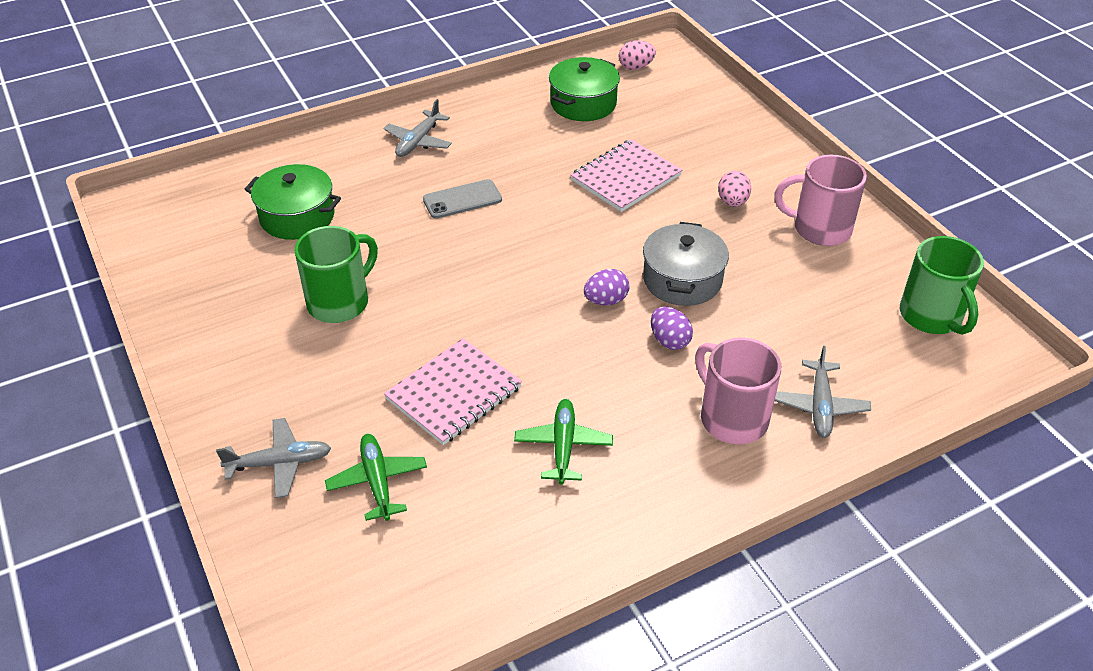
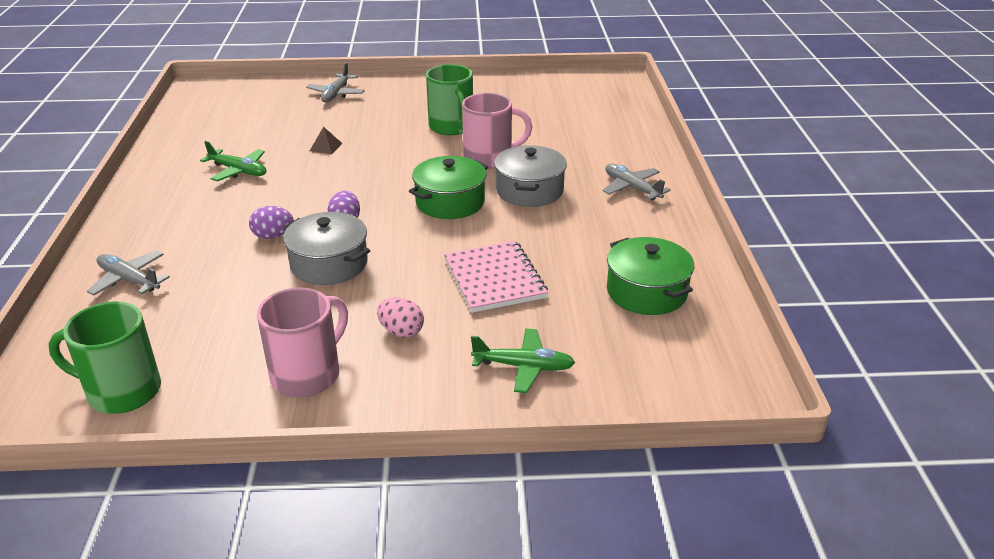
camera: 115 degrees right, 10 degrees down
green pot [245,164,341,240] -> green pot moved to [409,156,488,219]
green plane [325,434,427,521] -> green plane moved to [471,328,575,393]
pink notebook [384,338,522,445] -> brown pyramid [310,127,343,154]
grey phone [423,179,502,219] -> grey pot [494,145,567,207]
pink egg [619,40,656,70] -> none
pink mug [695,337,781,444] -> pink mug moved to [462,93,532,169]

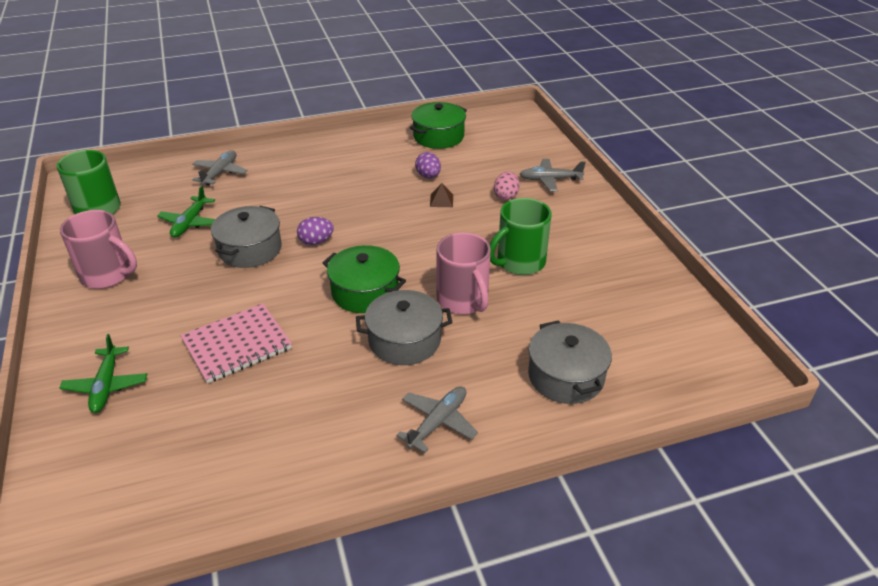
camera: 75 degrees right, 5 degrees up
green plane [200,141,266,181] -> green plane moved to [157,185,215,238]
purple egg [249,206,294,239] -> purple egg moved to [415,152,441,178]
pink egg [377,297,424,338] -> pink egg moved to [494,171,520,200]
green pot [607,237,694,315] -> green pot moved to [410,102,467,149]
none -> grey pot [528,320,612,404]

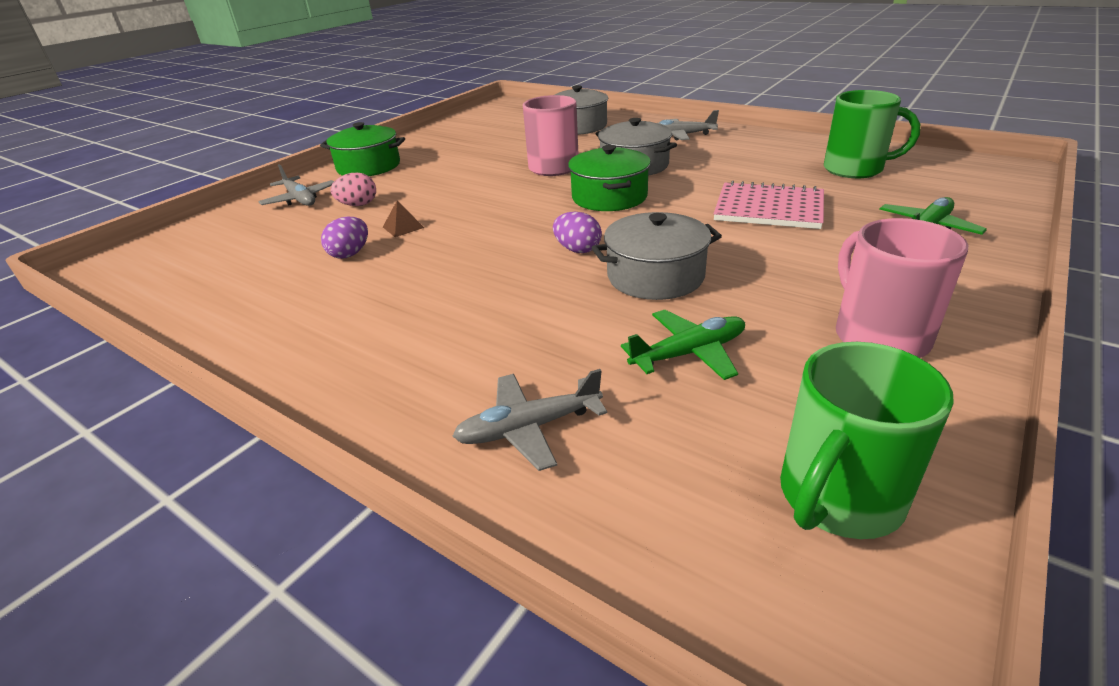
camera: 125 degrees left, 5 degrees down
green pot [410,102,467,149] -> green pot moved to [320,122,405,176]
green mug [489,198,551,275] -> green mug moved to [824,90,920,178]

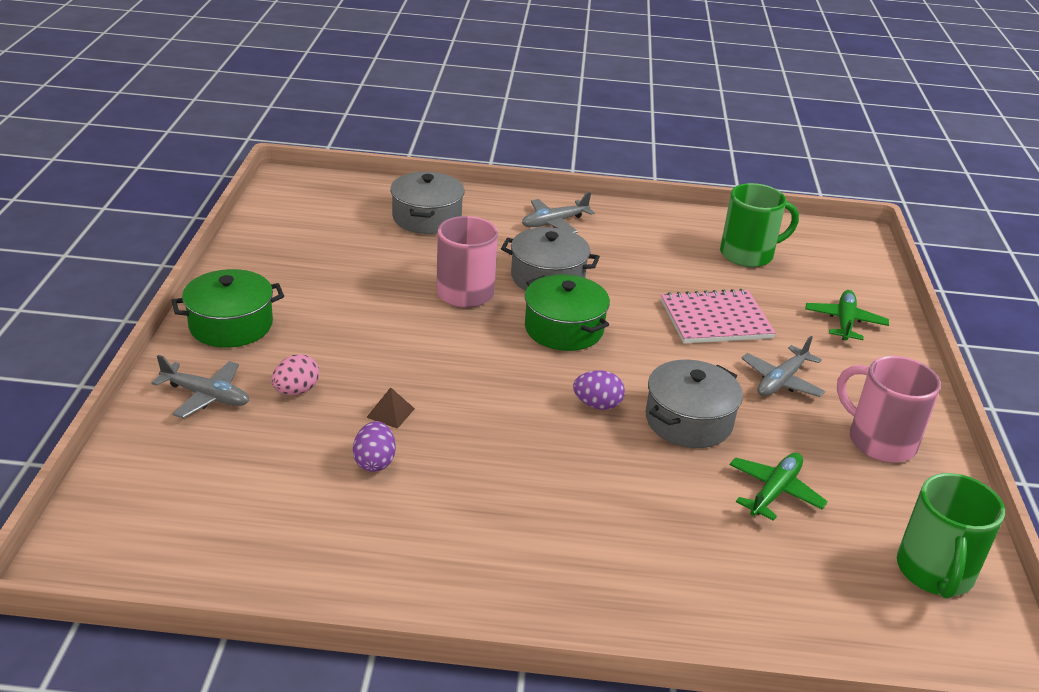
camera: 35 degrees left, 0 degrees up
grey plane [452,369,607,471] -> grey plane moved to [741,336,825,397]

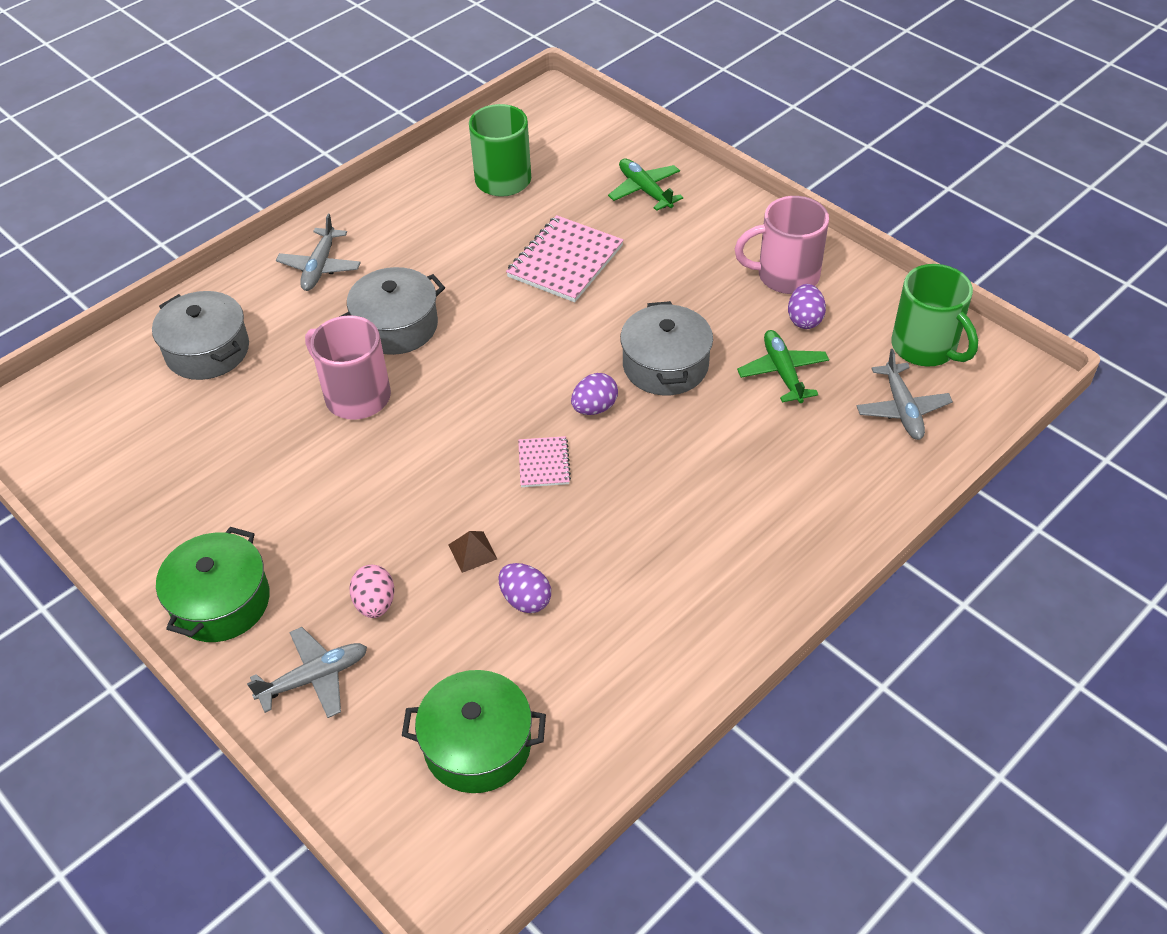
camera: 45 degrees left, 15 degrees up
green pot [525,274,610,351] -> green pot moved to [402,670,546,793]
grey plane [741,336,825,397] -> grey plane moved to [857,349,953,440]
none -> pink notebook [518,436,571,487]
none -> purple egg [788,284,826,329]

